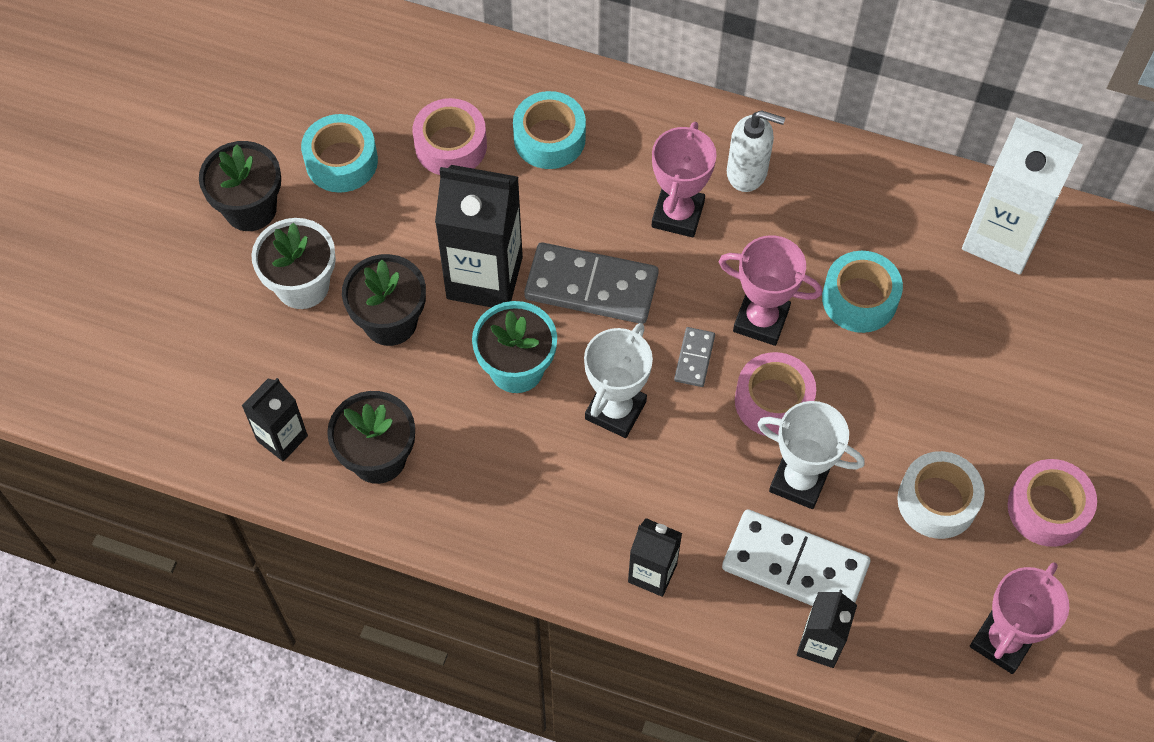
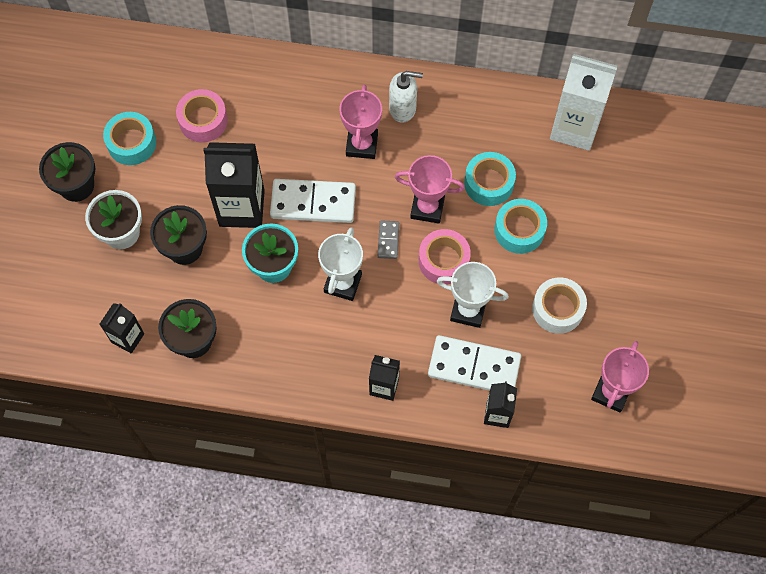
camera: 10 degrees left, 5 degrees up
turquoise tape [513,91,586,169] -> turquoise tape moved to [494,199,547,254]
grey domino [524,242,659,324] -> white domino [270,179,356,223]
pink tape [1008,459,1097,547] -> none

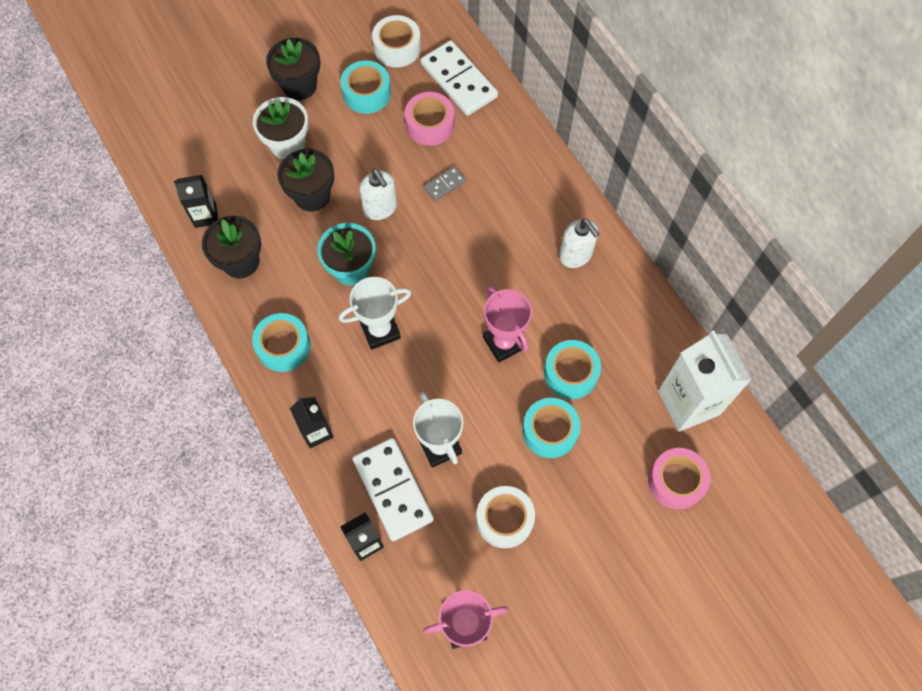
camera: 50 degrees right, 0 degrees up
black carton [204,142,265,228] -> white soap dispenser [359,169,397,220]
white domino [270,179,356,223] -> white domino moved to [421,40,498,116]
pink trophy [339,85,382,159] -> none
grey domino [378,220,399,259] -> grey domino moved to [423,166,466,201]
pink tape [419,229,471,284] -> pink tape moved to [648,448,710,509]
none -> turquoise tape [252,313,311,372]
none -> white tape [372,15,421,67]

